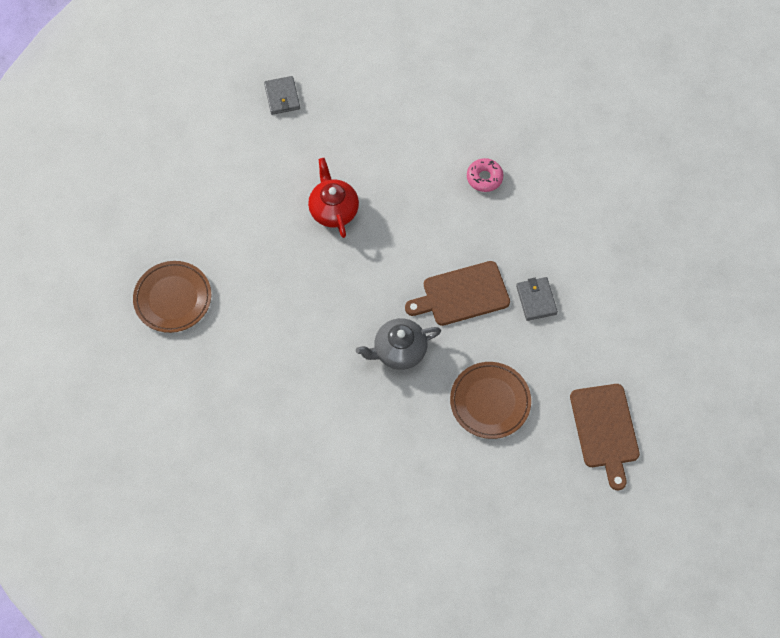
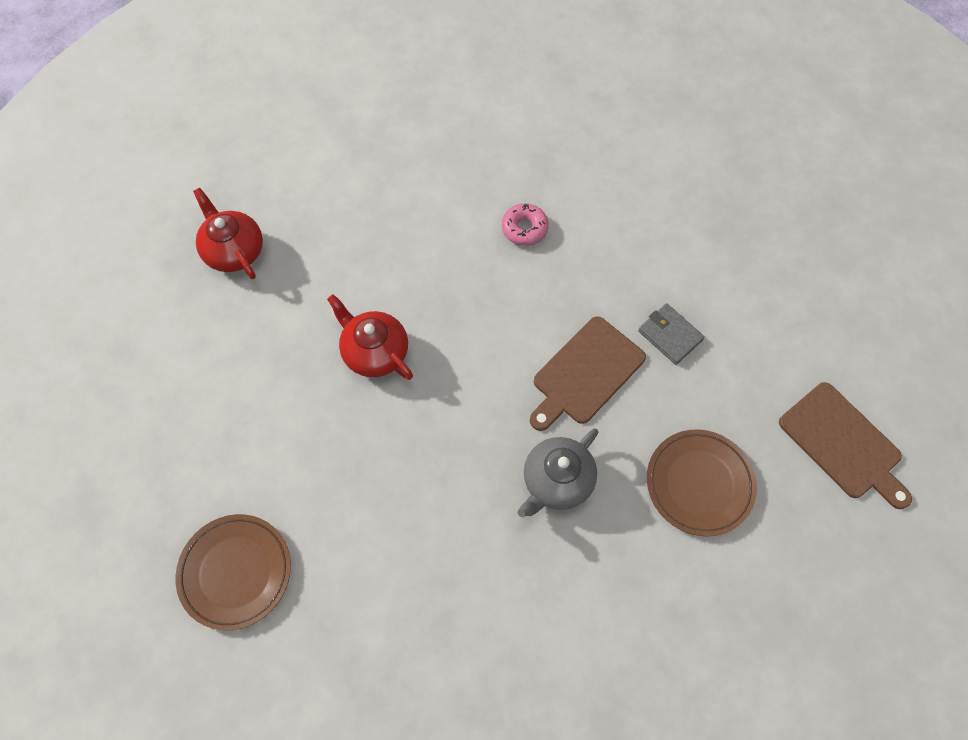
camera: 30 degrees left, 0 degrees up
grey wallet [264,76,300,115] -> red teapot [193,188,263,279]

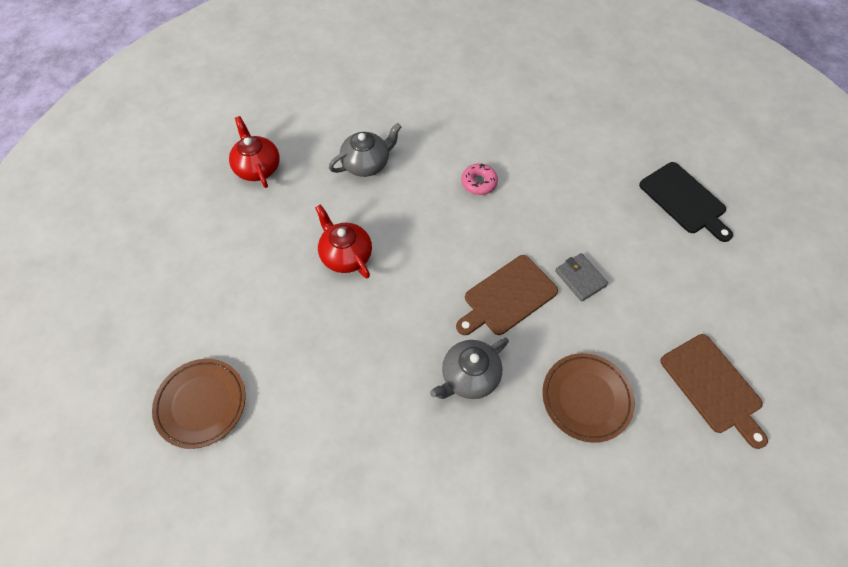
camera: 10 degrees right, 5 degrees down
none -> grey teapot [329,123,401,177]
none -> black cutting board [639,162,733,242]

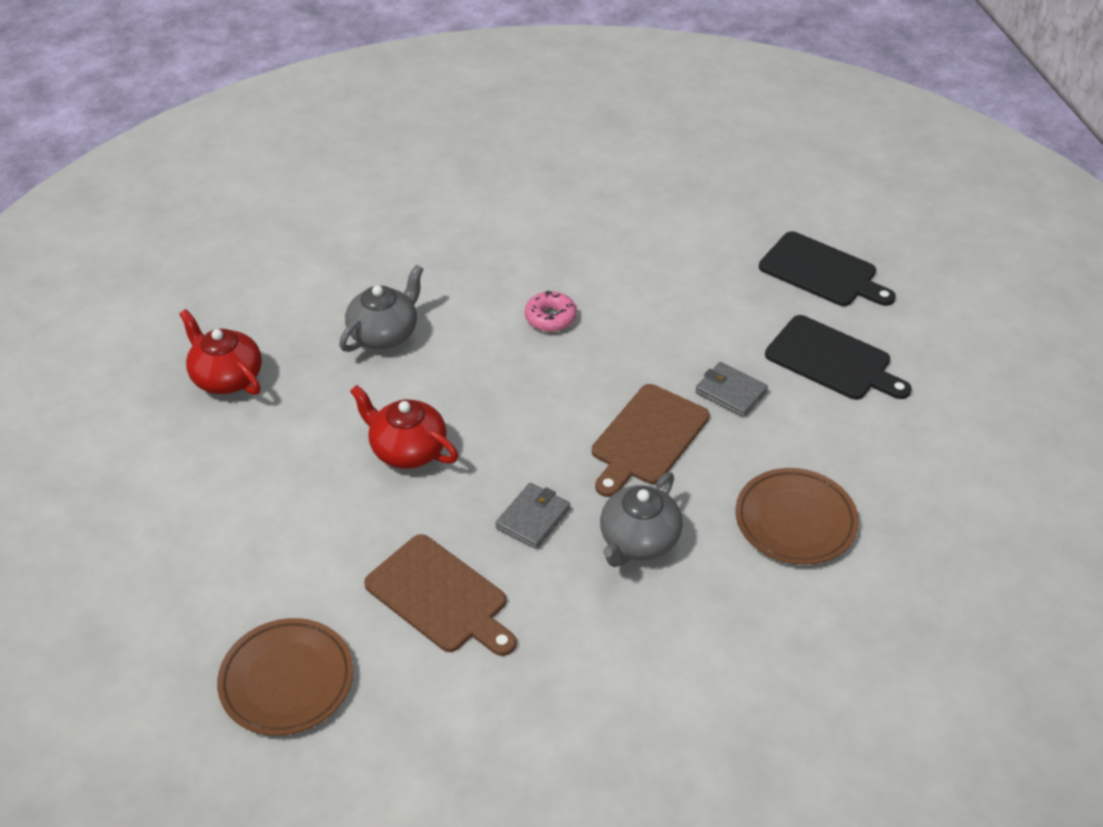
camera: 20 degrees left, 15 degrees down
brown cutting board [660,334,768,449] -> brown cutting board moved to [364,534,516,656]
none -> grey wallet [495,483,570,549]
none -> black cutting board [765,315,912,400]

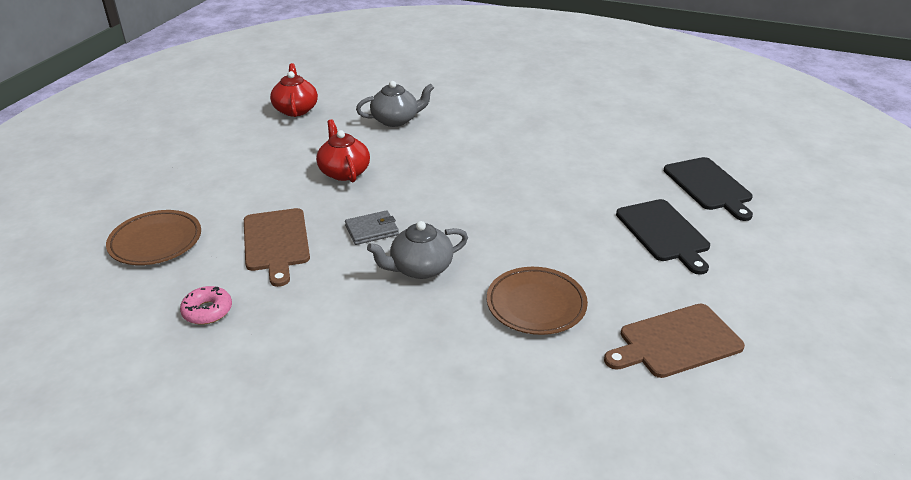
camera: 35 degrees right, 10 degrees down
pink donut [525,291,577,332] -> pink donut moved to [180,286,232,324]
brown cutting board [592,384,710,497] -> brown cutting board moved to [604,304,745,378]
grey wallet [695,362,768,417] -> none

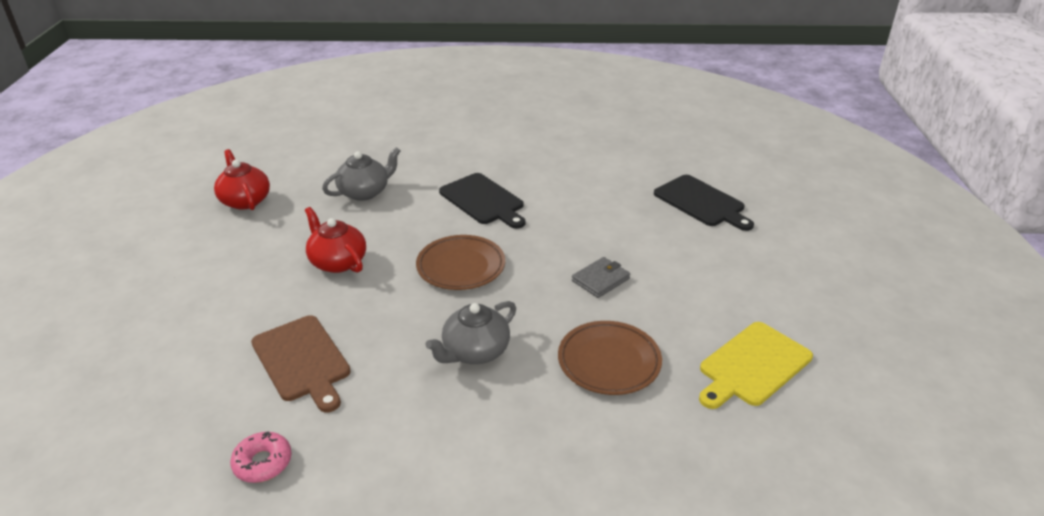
camera: 20 degrees left, 0 degrees up
brown plate [106,210,201,265] -> brown plate moved to [416,235,505,290]
grey wallet [345,210,399,245] -> grey wallet moved to [572,257,630,298]
brown cutting board [604,304,745,378] -> yellow cutting board [699,322,813,409]
black cutting board [616,199,710,275] -> black cutting board moved to [439,173,525,229]

